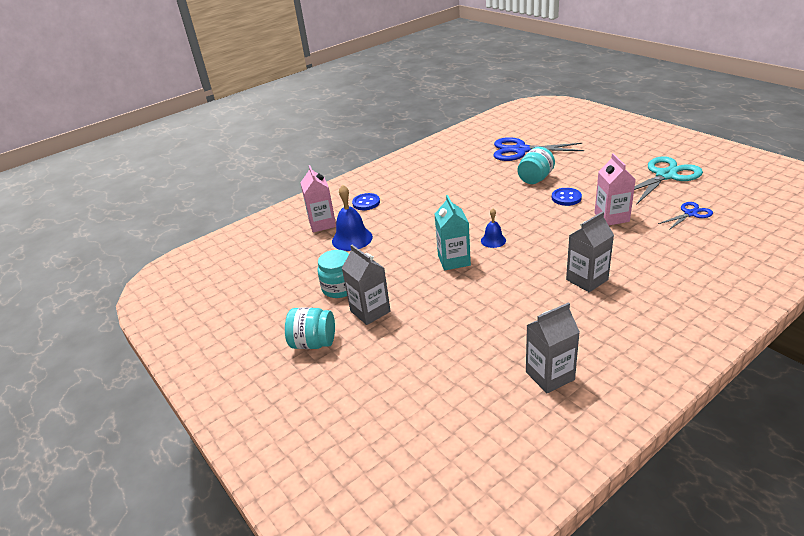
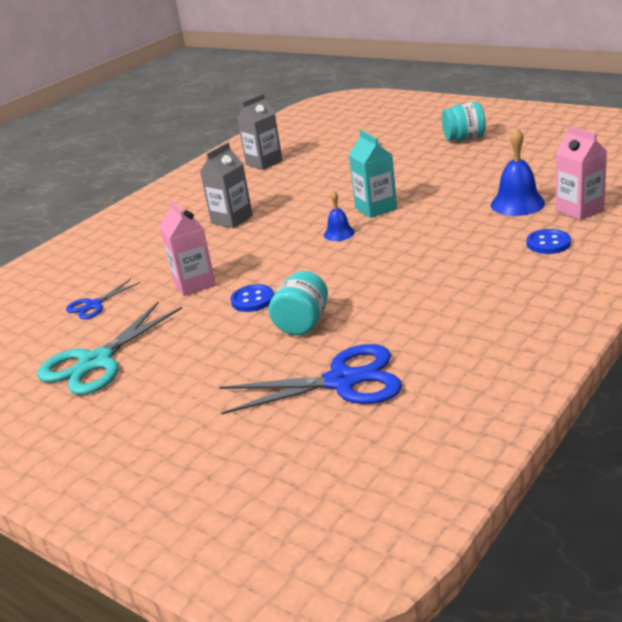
camera: 165 degrees right, 5 degrees down
turquoise jar [317,250,349,298] -> none
grey carton [342,245,391,325] -> none

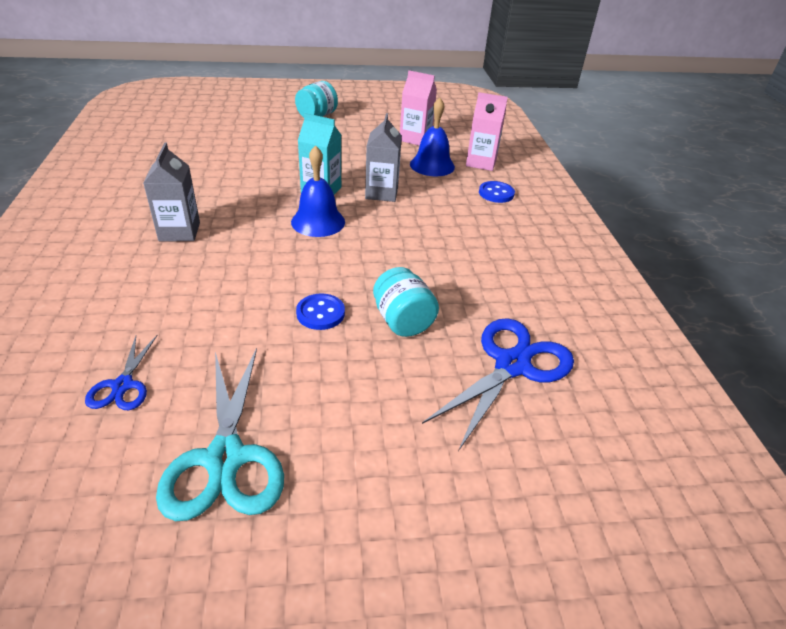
camera: 50 degrees left, 10 degrees up
pink carton [159,200,216,296] -> pink carton moved to [400,70,437,146]
grey carton [237,94,282,170] -> grey carton moved to [365,113,402,202]
blue bell [324,191,355,241] -> blue bell [291,145,345,237], size x1.71

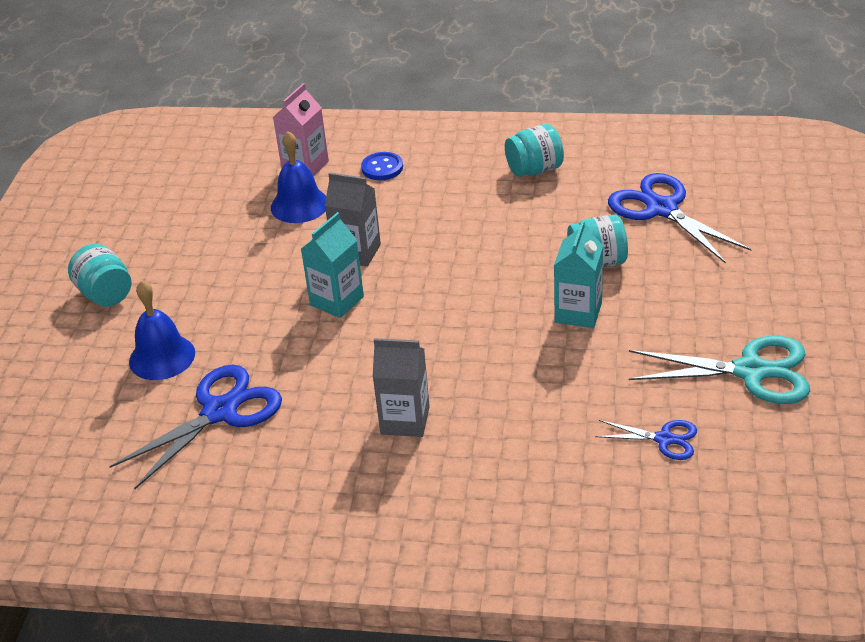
camera: 70 degrees left, 0 degrees up
blue bell [291,145,345,237] -> blue bell moved to [129,281,195,380]
blue button [296,294,345,330] -> turquoise carton [554,221,603,328]
pink carton [400,70,437,146] -> none
none -> blue scissors [109,365,282,489]
none -> turquoise jar [505,124,564,177]

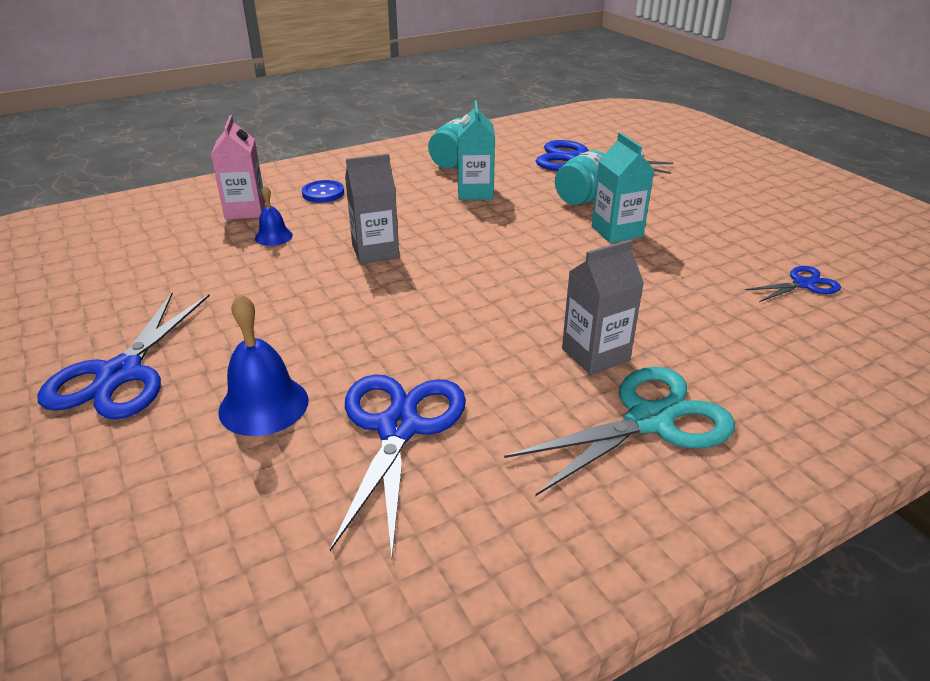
camera: 40 degrees left, 5 degrees down
turquoise jar [68,244,131,307] -> blue scissors [37,293,210,419]
blue bell [271,131,326,223] -> blue bell [255,185,293,246], size x0.59
turquoise carton [301,212,364,318] -> turquoise carton moved to [457,101,495,200]
turquoise scissors [629,336,810,404] -> turquoise scissors moved to [504,367,735,496]

